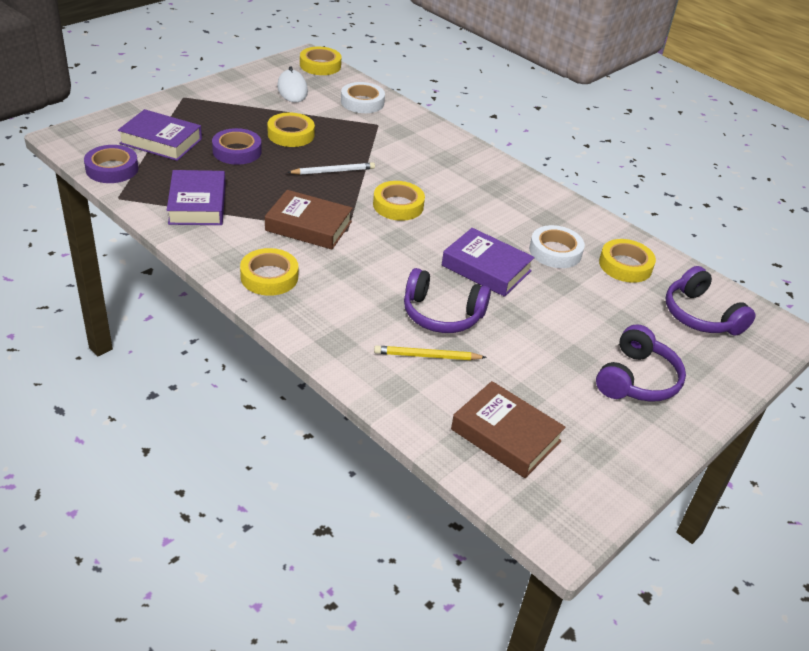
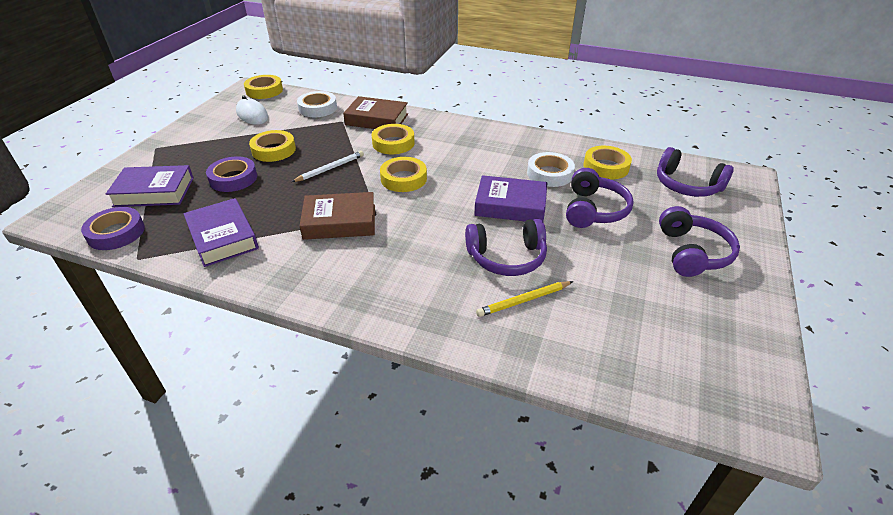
camera: 20 degrees left, 0 degrees up
yellow tape [240,248,298,296] -> yellow tape moved to [372,124,415,154]
brown book [451,381,566,478] -> brown book moved to [343,96,408,129]
none -> purple headphones [566,168,634,228]

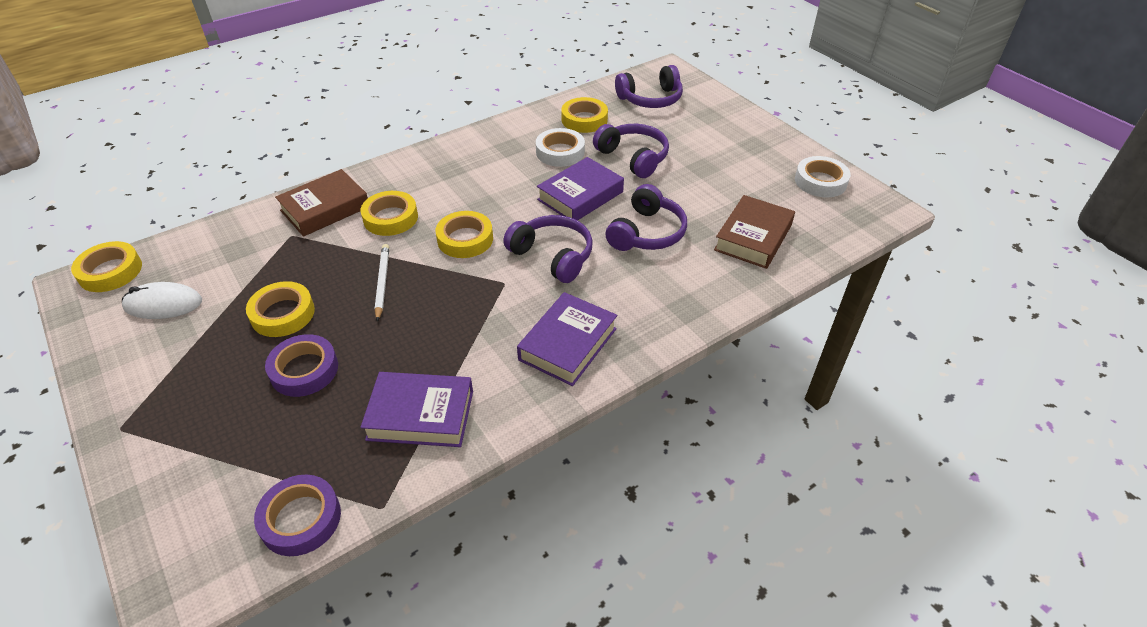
camera: 55 degrees left, 5 degrees up
purple book [106,165,194,207] -> purple book moved to [517,292,617,386]
white tape [297,91,337,117] -> white tape moved to [795,156,851,197]
brown book [300,192,375,240] -> brown book moved to [714,195,795,269]
yellow pencil [476,281,573,317] -> none
purple headphones [659,206,740,277] -> purple headphones moved to [503,215,593,283]

